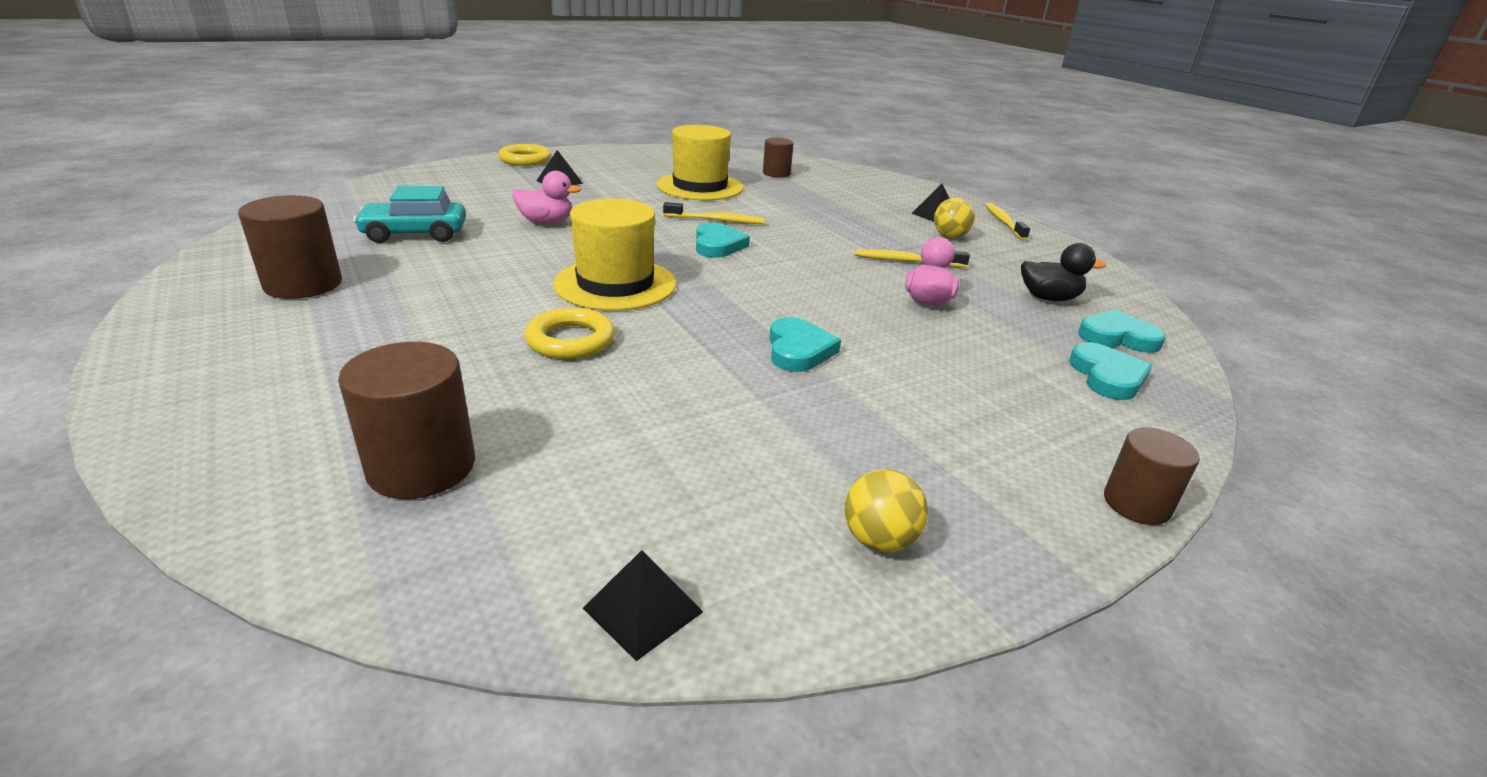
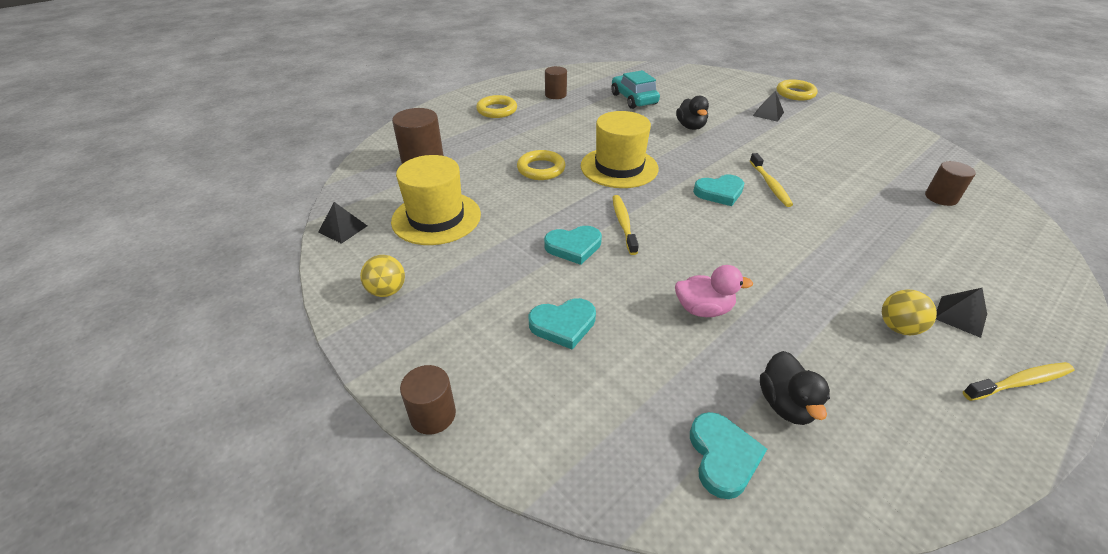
camera: 80 degrees right, 10 degrees up
brown cylinder [238,195,342,299] -> brown cylinder [545,66,567,99], size x0.64
pink duck [513,171,581,224] -> black duck [676,96,709,130]
yellow hat [657,125,743,200] -> yellow hat moved to [391,155,481,245]
yellow toothbrush [855,249,970,268] -> yellow toothbrush moved to [612,195,639,255]
turquoise heart [1069,342,1152,400] -> turquoise heart moved to [528,298,596,350]
none -> yellow ring [476,95,517,118]

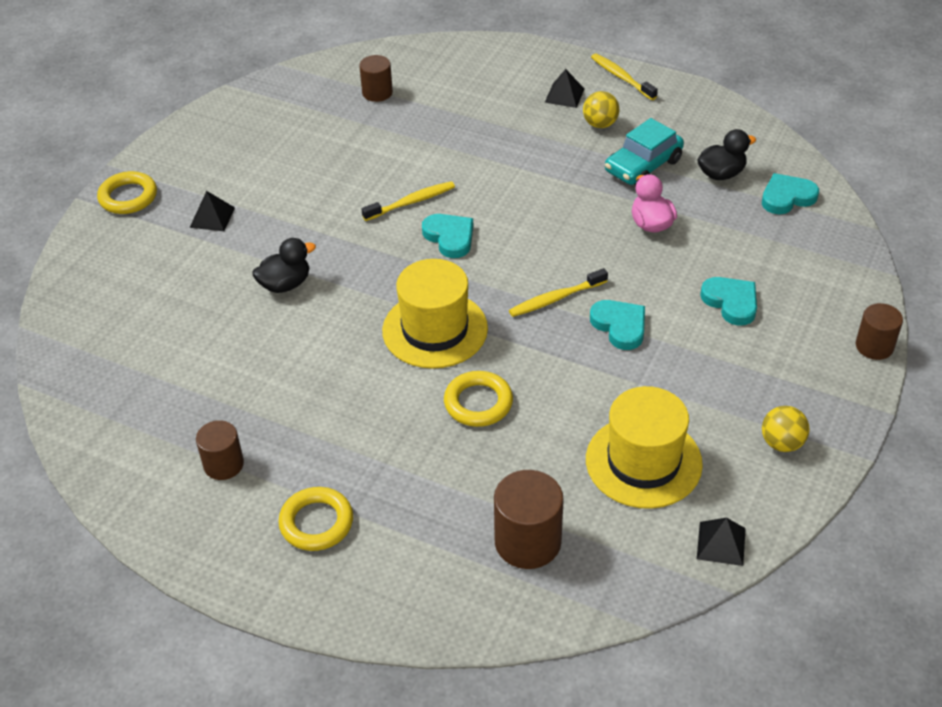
camera: 110 degrees left, 5 degrees up
turquoise car [611,70,660,109] -> turquoise car moved to [605,118,684,186]

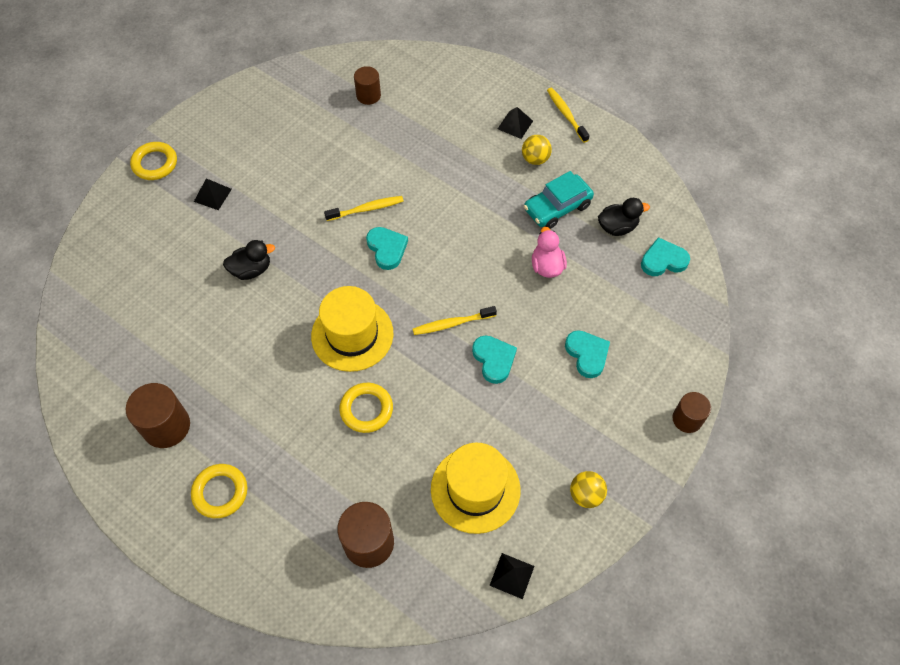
camera: 10 degrees right, 15 degrees up
brown cylinder [196,420,244,480] -> brown cylinder [126,383,190,448], size x1.57

